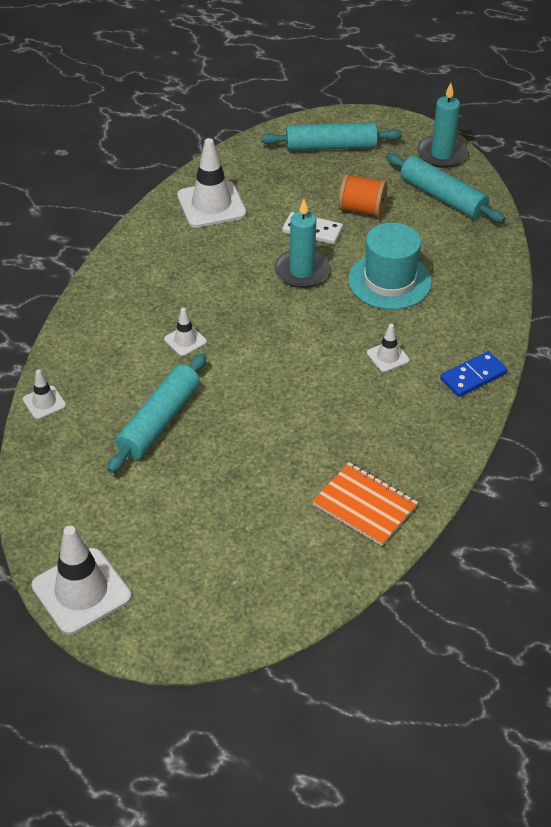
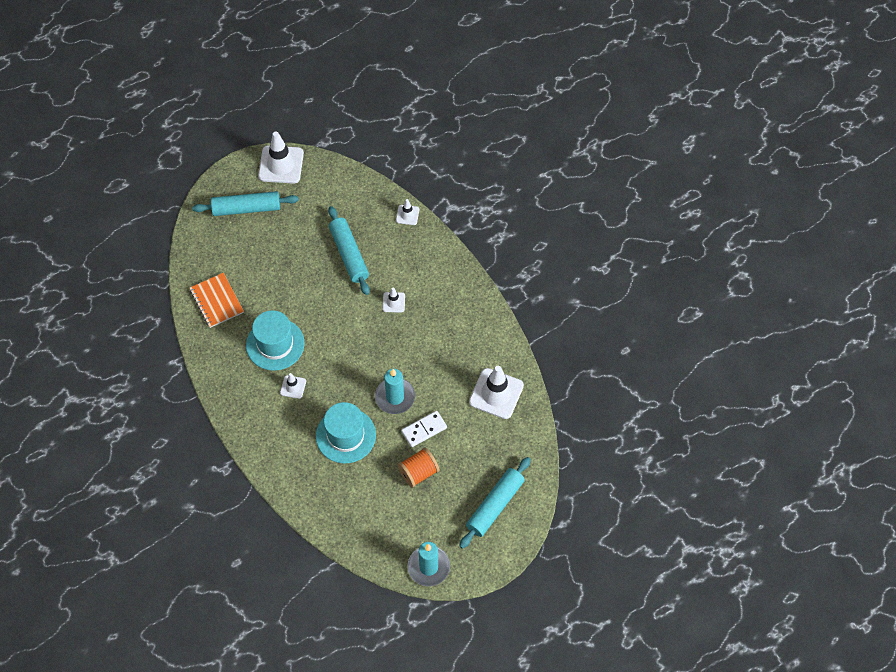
camera: 130 degrees right, 15 degrees up
orange notebook [312,462,418,546] -> orange notebook turned 75 degrees clockwise [190,273,244,328]
turquoise rolling pin [386,153,505,222] -> turquoise rolling pin moved to [192,191,299,216]
blue domino [440,351,507,397] -> none
none -> turquoise hat [246,310,305,371]

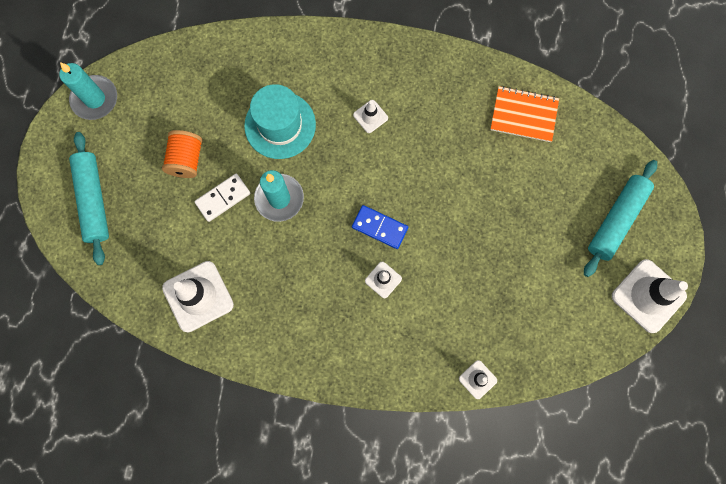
camera: 130 degrees right, 15 degrees up
turquoise hat [246,310,305,371] -> none
turquoise rolling pin [328,206,370,295] -> none
white domino [401,411,447,447] -> white domino turned 45 degrees clockwise [194,174,250,222]
none -> blue domino [352,205,408,249]

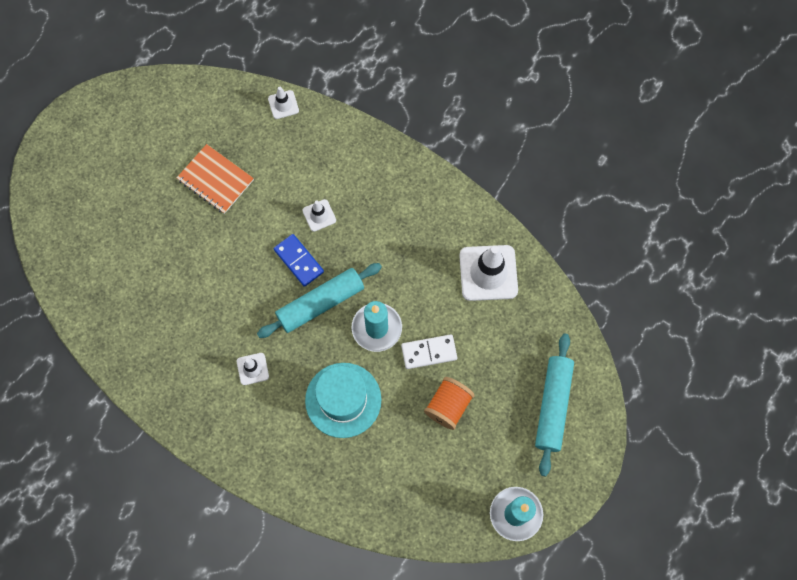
camera: 155 degrees left, 5 degrees down
orange notebook [490,86,559,142] -> orange notebook moved to [177,144,254,214]
turquoise rolling pin [584,160,657,277] -> turquoise rolling pin moved to [257,263,382,338]
white traffic cone [612,259,688,333] -> none

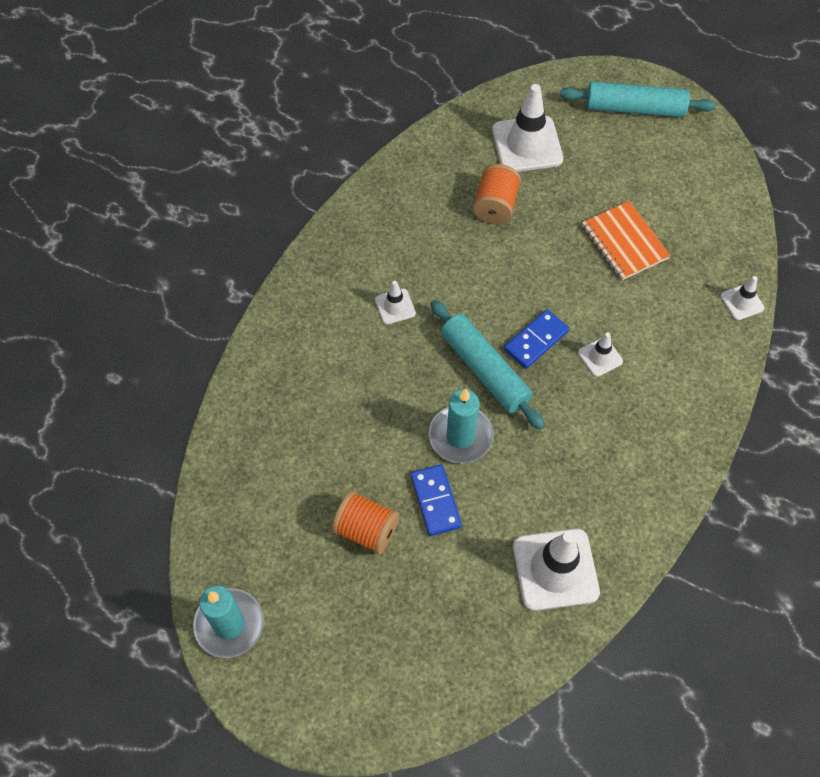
camera: 85 degrees right, 10 degrees down
orange notebook [177,144,254,214] -> orange notebook turned 60 degrees counterclockwise [582,201,671,280]
turquoise hat [305,363,381,438] -> none
white domino [401,334,457,369] -> blue domino [411,464,462,536]
turquoise rolling pin [535,334,574,476] -> turquoise rolling pin moved to [560,81,716,118]
none -> orange spool [473,164,521,224]
none -> white traffic cone [492,84,563,172]

